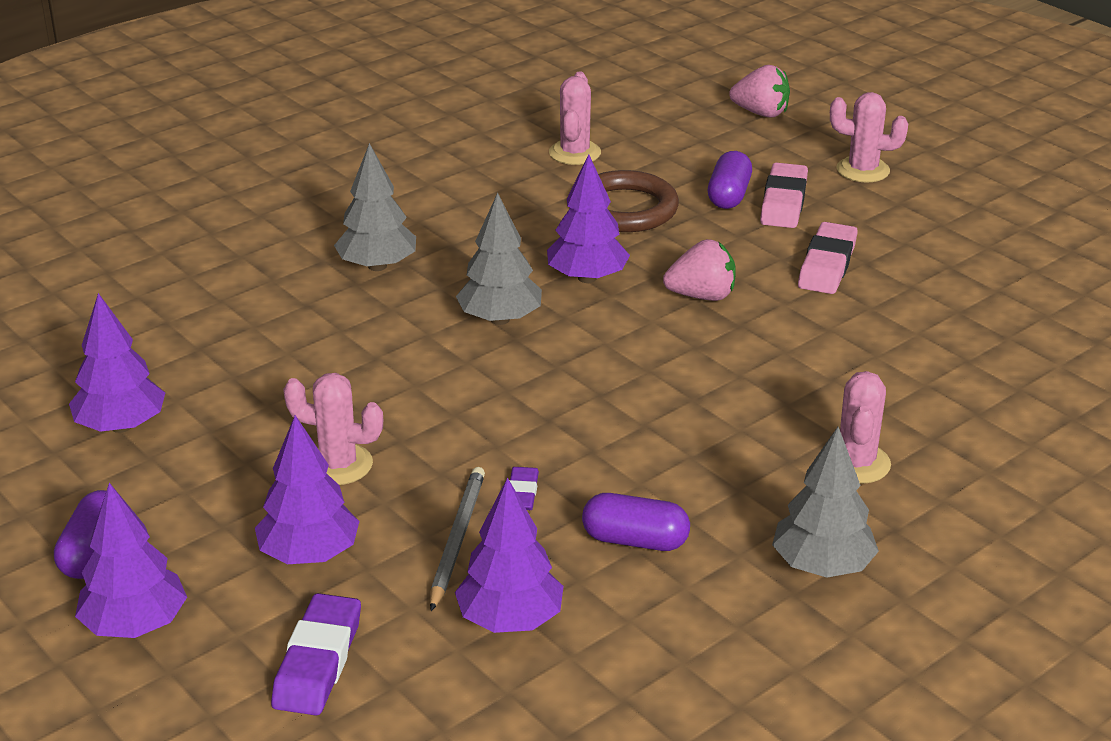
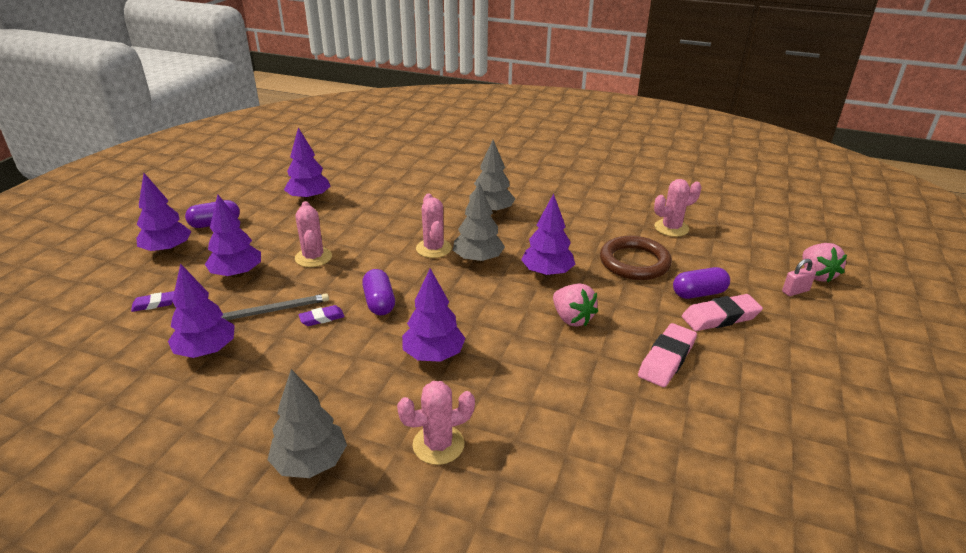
camera: 60 degrees right, 0 degrees up
purple eraser [271,593,361,716] -> purple eraser [131,291,174,312], size x0.56
purple capsule [582,493,690,551] -> purple capsule moved to [362,269,395,315]
pink eraser [798,222,858,294] -> pink eraser turned 45 degrees counterclockwise [638,323,697,387]
pink cactus [830,92,908,183] -> pink cactus moved to [416,194,452,258]
none -> purple tree [402,268,466,362]
none -> pink padlock [782,259,816,296]

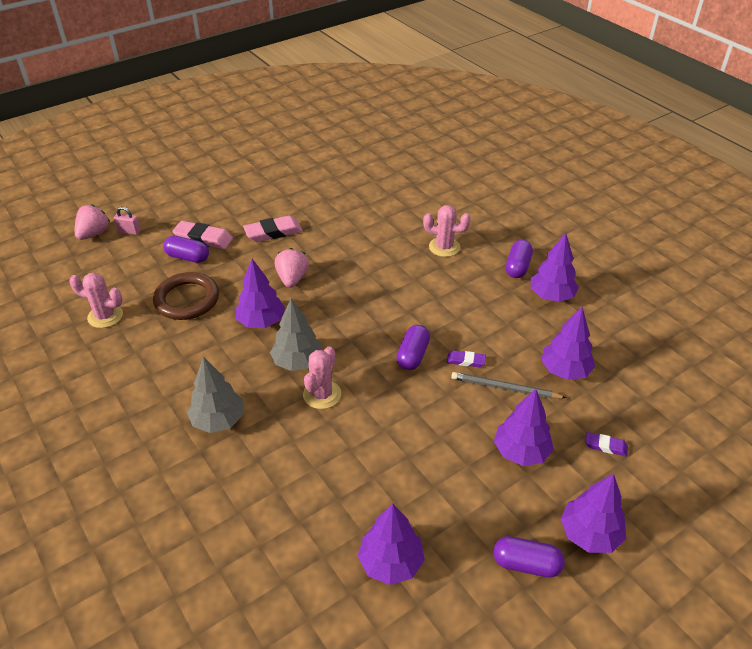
camera: 145 degrees left, 10 degrees up
grey tree [268,369,347,478] -> purple capsule [506,240,533,278]
pink cactus [295,201,332,267] -> none
purple tree [402,268,466,362] -> purple tree moved to [531,233,579,302]

